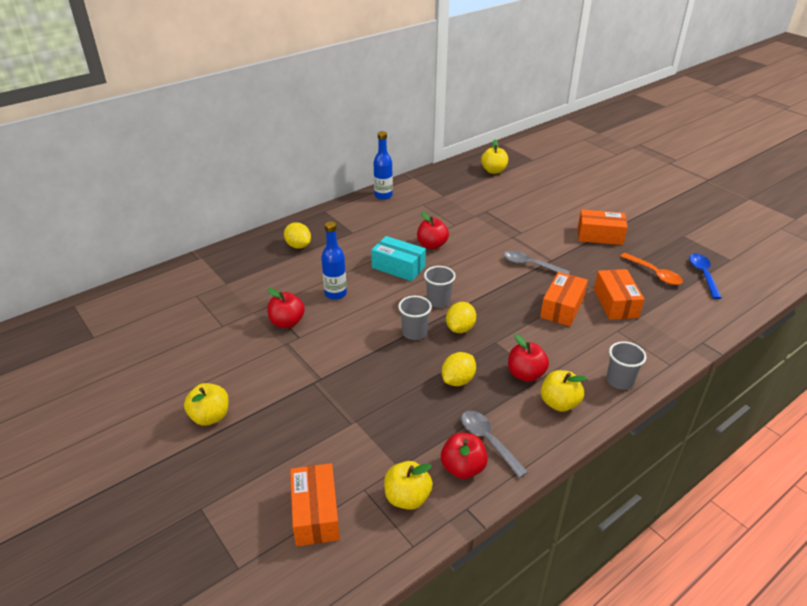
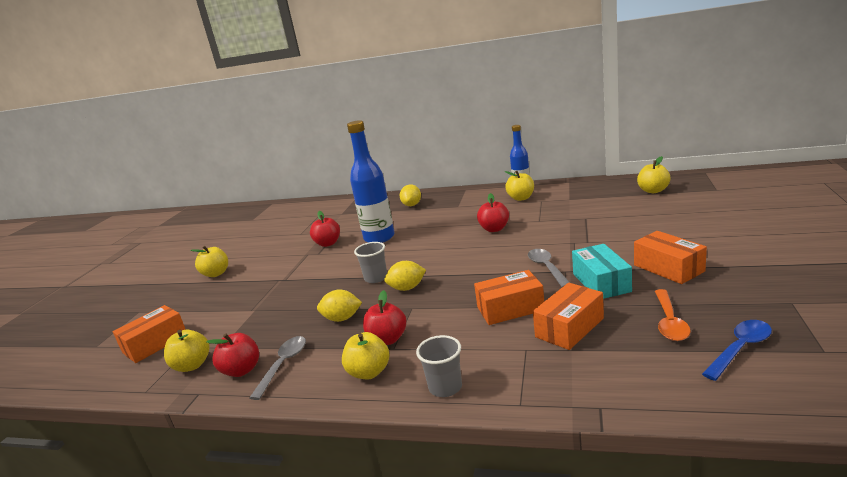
camera: 55 degrees right, 15 degrees down
blue bottle [321,221,347,300] -> blue bottle [347,120,395,243], size x1.64
turquoise box [371,236,426,281] -> turquoise box moved to [572,244,632,299]
grey cup [424,266,456,308] -> none
none -> yellow apple [505,171,534,201]

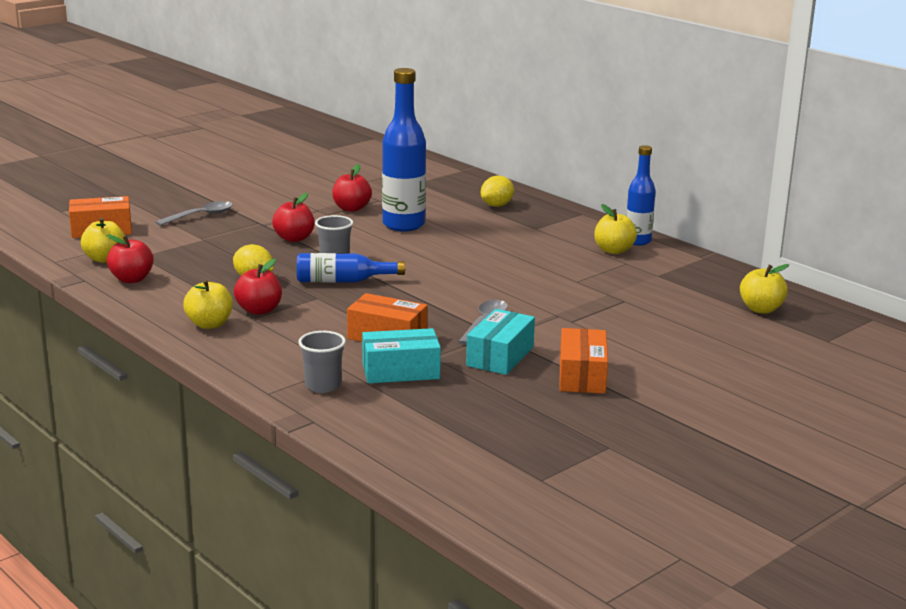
camera: 30 degrees right, 0 degrees up
yellow apple [190,246,228,277] -> none
grey spoon [249,336,306,400] -> grey spoon moved to [155,201,233,226]
yellow lemon [384,261,426,291] -> blue bottle [297,253,405,283]
grey cup [416,335,462,397] -> grey cup moved to [298,331,346,393]
red apple [477,193,509,232] -> red apple moved to [272,193,315,242]
orange box [533,283,604,350] -> turquoise box [362,328,441,383]
orange spoon [655,289,691,341] -> none
blue spoon [702,320,772,381] -> none

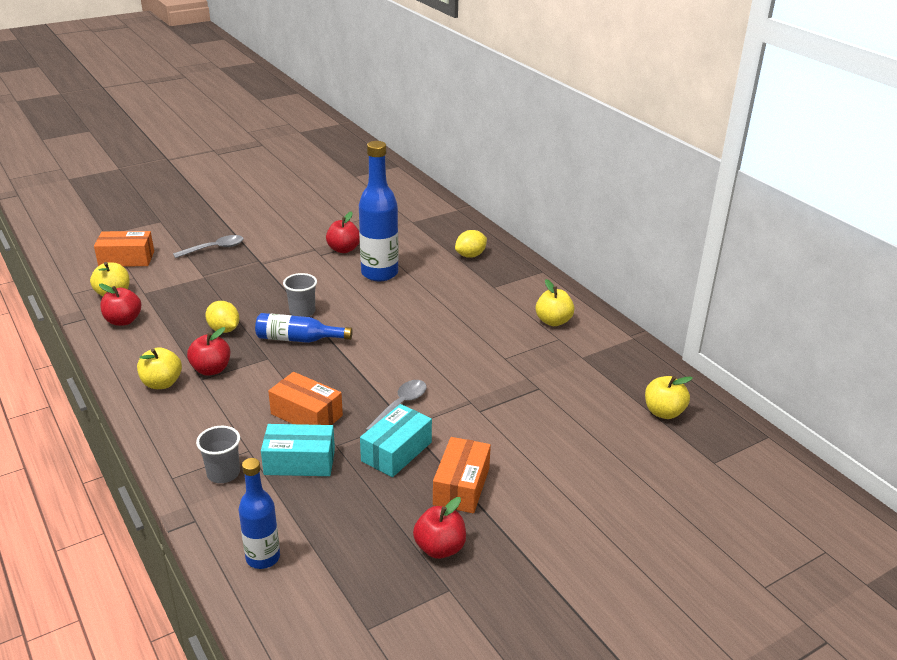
camera: 10 degrees right, 10 degrees up
red apple [272,193,315,242] -> red apple moved to [413,497,466,559]
blue bottle [626,145,656,245] -> blue bottle moved to [239,458,280,569]

